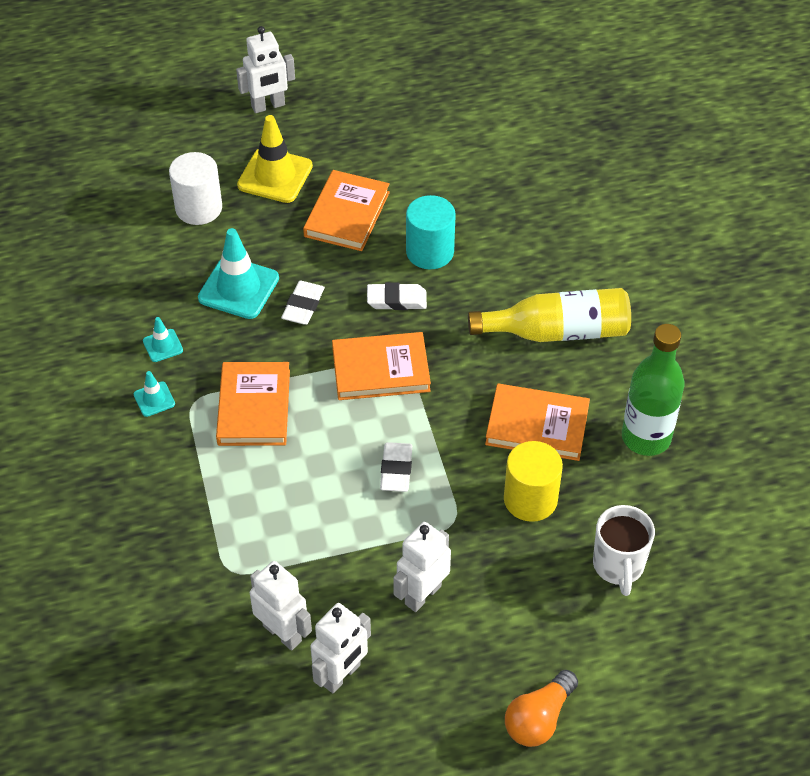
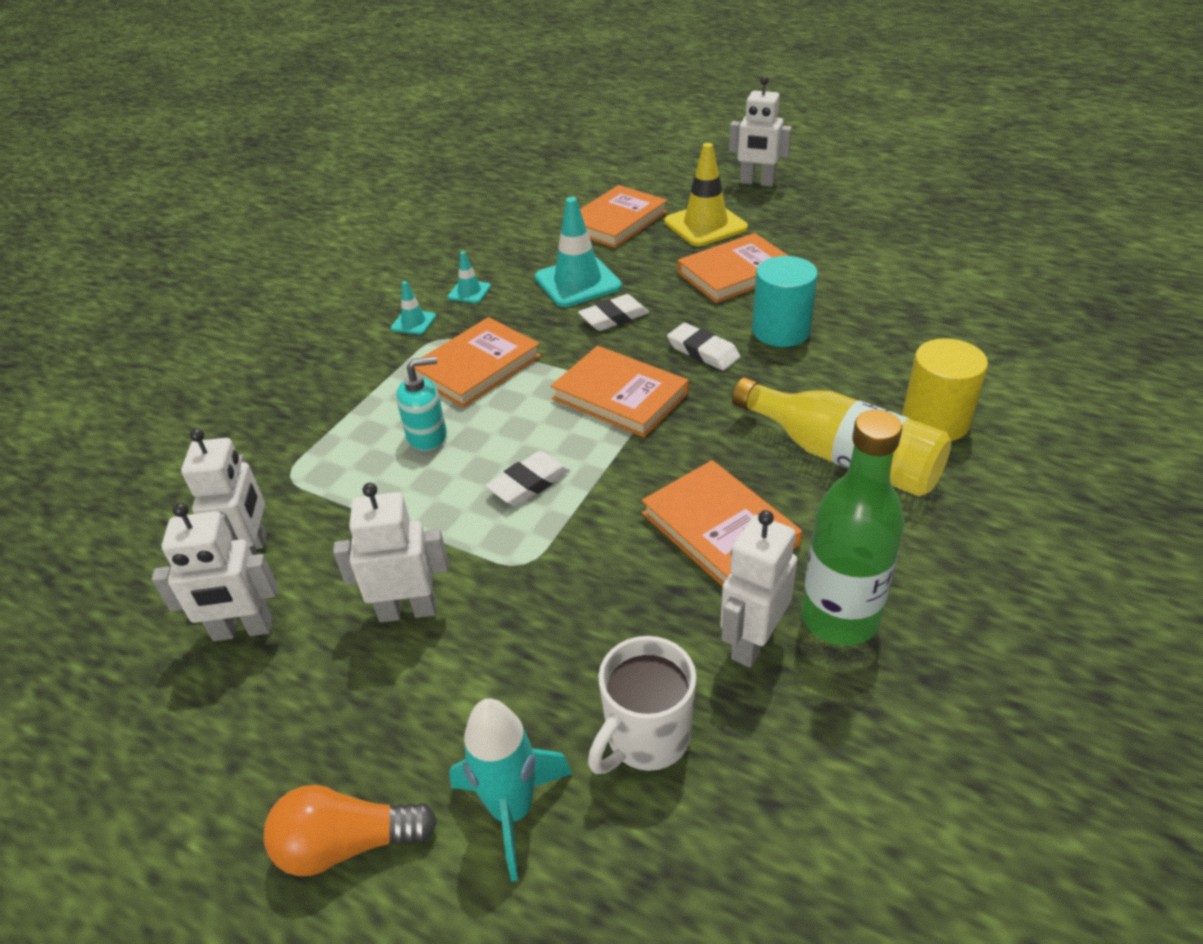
camera: 45 degrees right, 10 degrees down
white cylinder [169,152,222,225] -> orange book [580,185,667,248]
yellow cylinder [504,441,563,522] -> yellow cylinder moved to [902,338,988,441]
none -> turquoise soap dispenser [396,356,447,451]
none -> turquoise rocket [449,698,572,881]
none -> white robot [720,510,797,668]

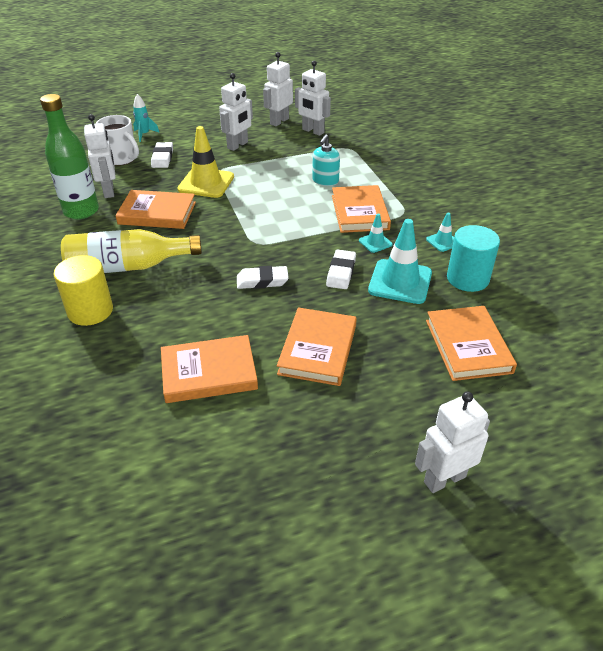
camera: 130 degrees right, 0 degrees up
orange light bulb [264,785,437,876] -> none
turquoise traffic cone [391,281,436,335] -> turquoise traffic cone moved to [359,214,393,253]
turquoise rocket [449,698,572,881] -> turquoise rocket [133,94,160,142], size x0.65
white eraser [486,451,570,506] -> white eraser moved to [151,142,173,168]
orange book [551,346,689,437] -> orange book moved to [161,335,258,403]
white mug [588,636,697,774] -> white mug turned 135 degrees clockwise [96,115,139,166]
yellow traffic cone [664,143,748,246] -> yellow traffic cone moved to [177,126,234,198]
turquoise cylinder [752,256,818,347] -> turquoise cylinder moved to [447,225,500,292]

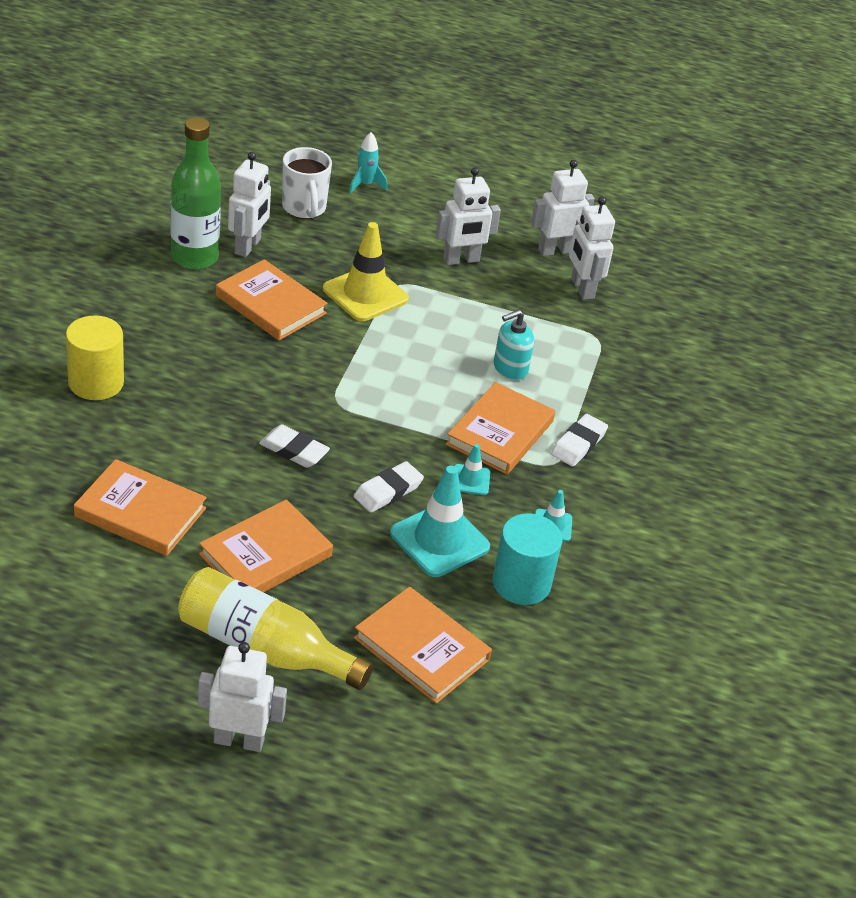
camera: 30 degrees right, 0 degrees up
yellow bottle [61,229,202,273] -> yellow bottle moved to [178,567,373,690]
white eraser [151,142,173,168] -> white eraser moved to [551,414,608,466]
orange book [426,306,517,381] -> orange book turned 75 degrees counterclockwise [354,587,492,704]

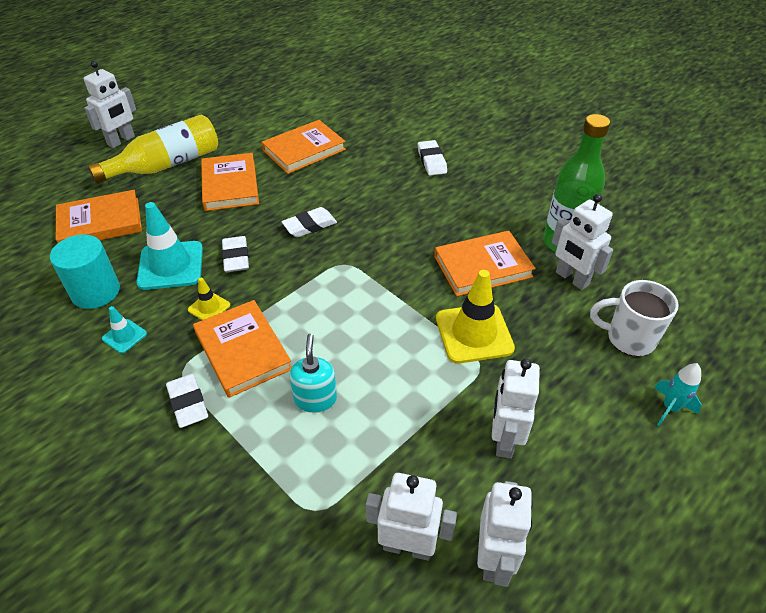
camera: 125 degrees right, 5 degrees up
yellow cylinder [66,315,124,400] -> white eraser [418,140,447,176]
turquoise traffic cone [454,444,490,495] -> yellow traffic cone [188,277,230,320]

